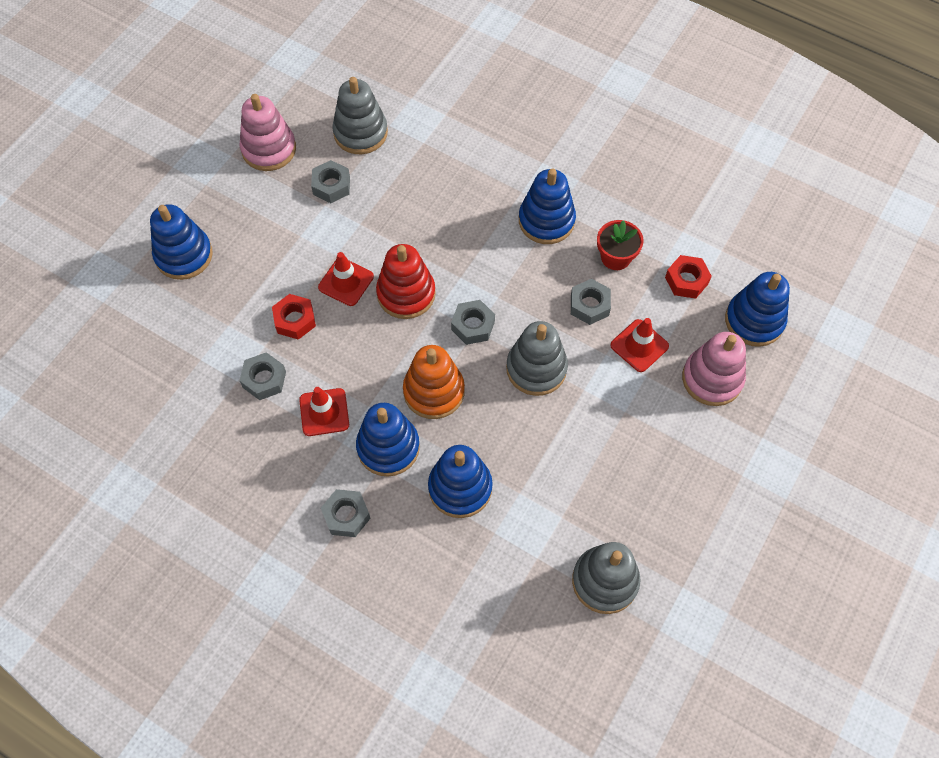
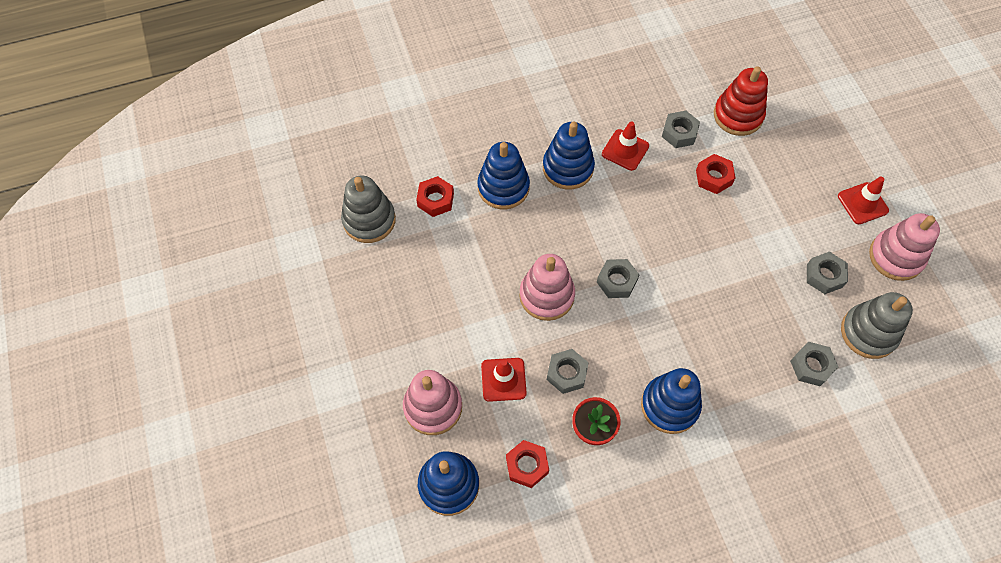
camera: 130 degrees right, 0 degrees up
blue stacking toy [150,204,213,280] -> none
red traffic cone [318,252,374,306] -> red traffic cone moved to [838,177,889,224]
grey nut [321,489,371,537] -> grey nut moved to [790,342,838,386]
red stacking toy [376,244,436,319] -> red stacking toy moved to [714,66,768,136]
orange stacking toy [403,345,465,419] -> none
grey stacking toy [506,321,568,396] -> pink stacking toy [519,254,575,321]
none -> red nut [416,176,454,217]

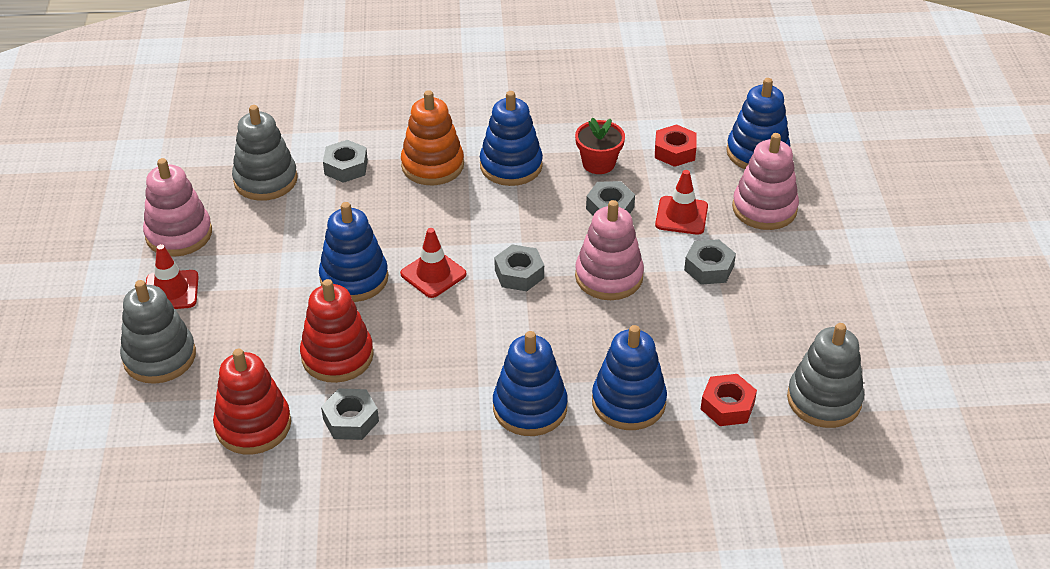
camera: 165 degrees left, 20 degrees down
red traffic cone [602,121,649,171] -> red traffic cone moved to [400,228,466,298]
red nut [696,154,735,194] -> red stacking toy [300,279,374,383]
grey nut [807,252,848,294] -> grey nut moved to [684,239,736,285]
none -> grey stacking toy [120,280,196,384]
none -> blue stacking toy [319,202,388,302]
none -> orange stacking toy [401,90,464,185]

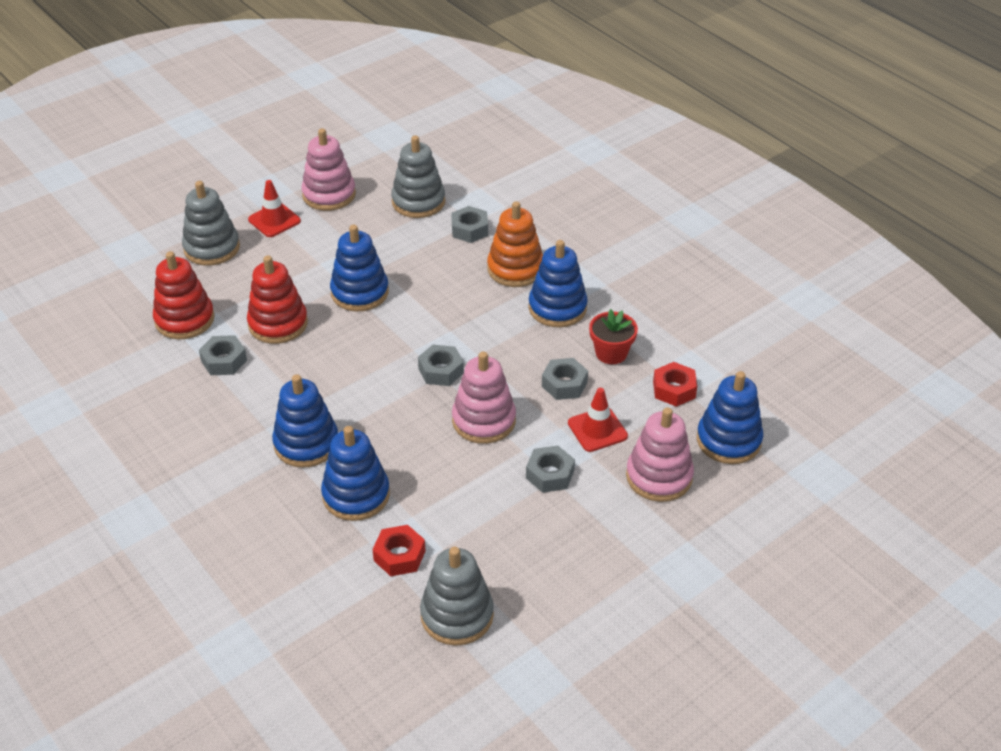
camera: 55 degrees right, 0 degrees up
red traffic cone [400,228,466,298] -> none

